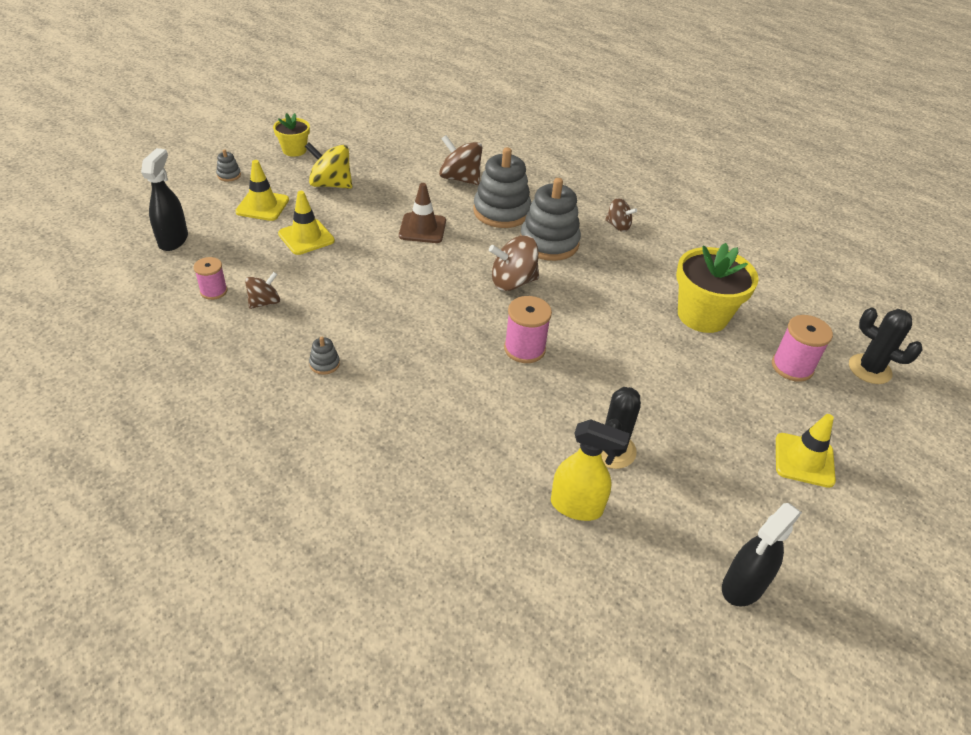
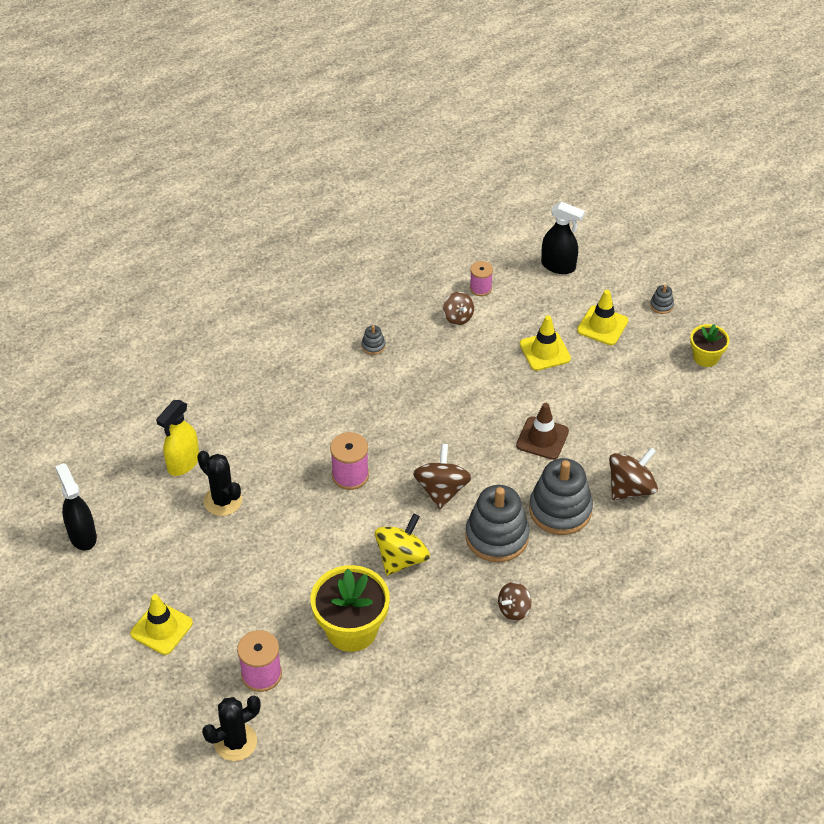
camera: 110 degrees right, 5 degrees up
yellow spinning top [305,142,352,189] -> yellow spinning top moved to [375,514,430,575]

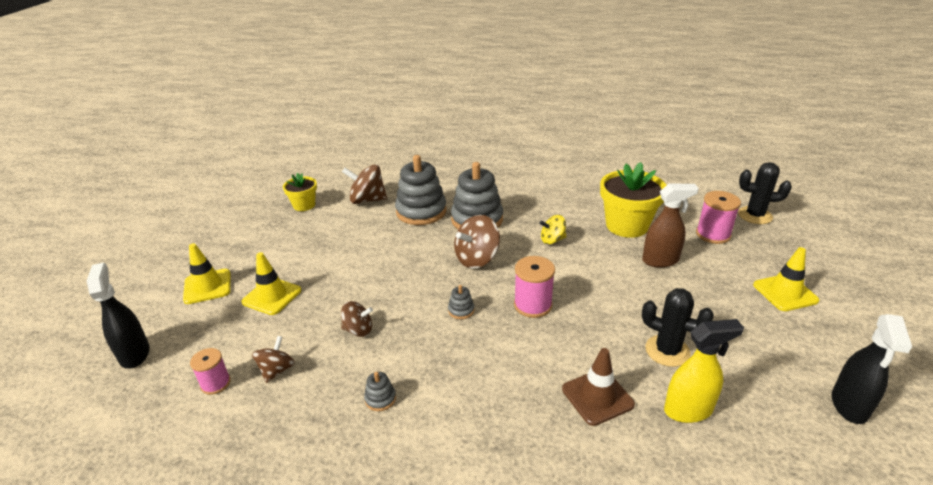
camera: 135 degrees left, 15 degrees down
black cactus [197,451,242,516] -> black cactus turned 60 degrees counterclockwise [642,288,714,367]
yellow spinning top [375,514,430,575] -> yellow spinning top [539,215,566,244], size x0.62
brown spinning top [498,582,531,621] -> brown spinning top moved to [341,301,373,337]
brown traffic cone [516,403,569,460] -> brown traffic cone moved to [562,348,635,426]
grey stacking toy [650,285,674,314] -> grey stacking toy moved to [448,285,474,319]
yellow flower pot [690,324,729,367] -> yellow flower pot moved to [283,173,317,211]
none -> brown spray bottle [642,184,699,268]

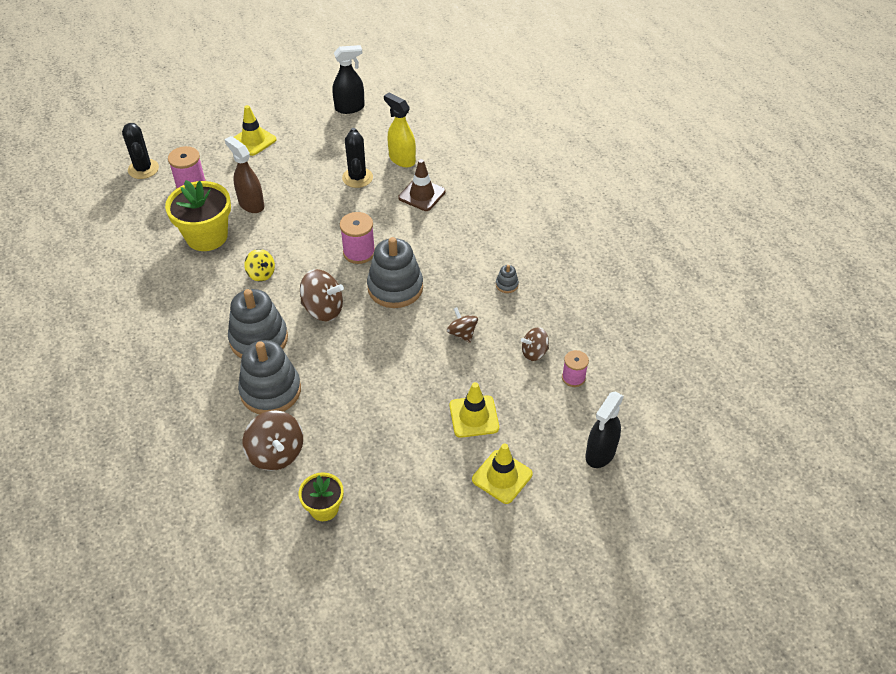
camera: 125 degrees left, 15 degrees up
grey stacking toy [448,285,474,319] -> grey stacking toy [367,237,423,308], size x2.42

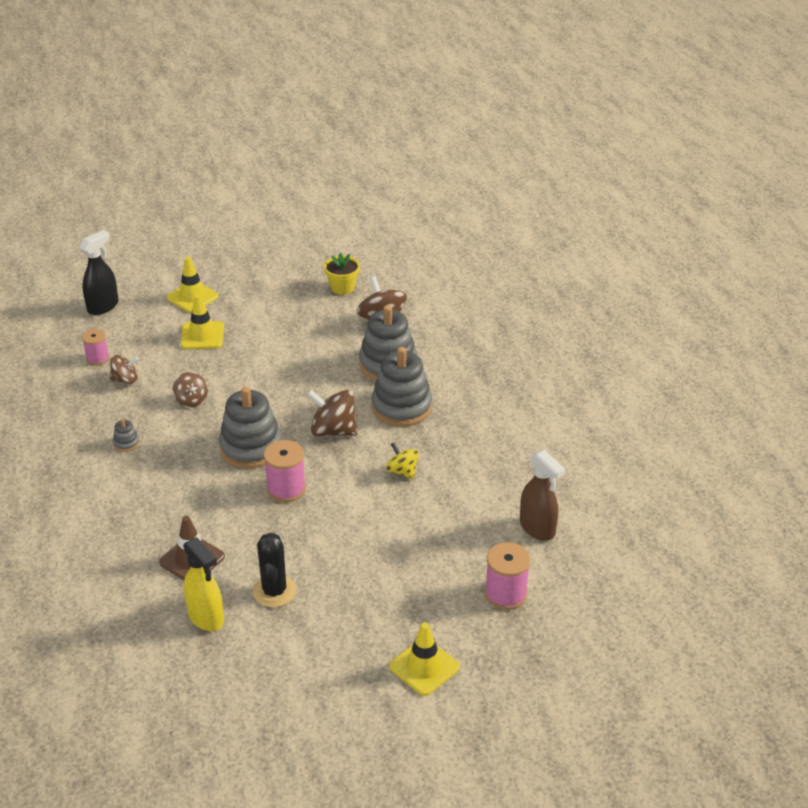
camera: 175 degrees left, 10 degrees down
black cactus [122,123,159,179] -> none
yellow flower pot [165,180,231,251] -> none
brown spray bottle [224,136,264,213] -> brown spray bottle moved to [520,450,565,541]
black spray bottle [332,45,365,114] -> none

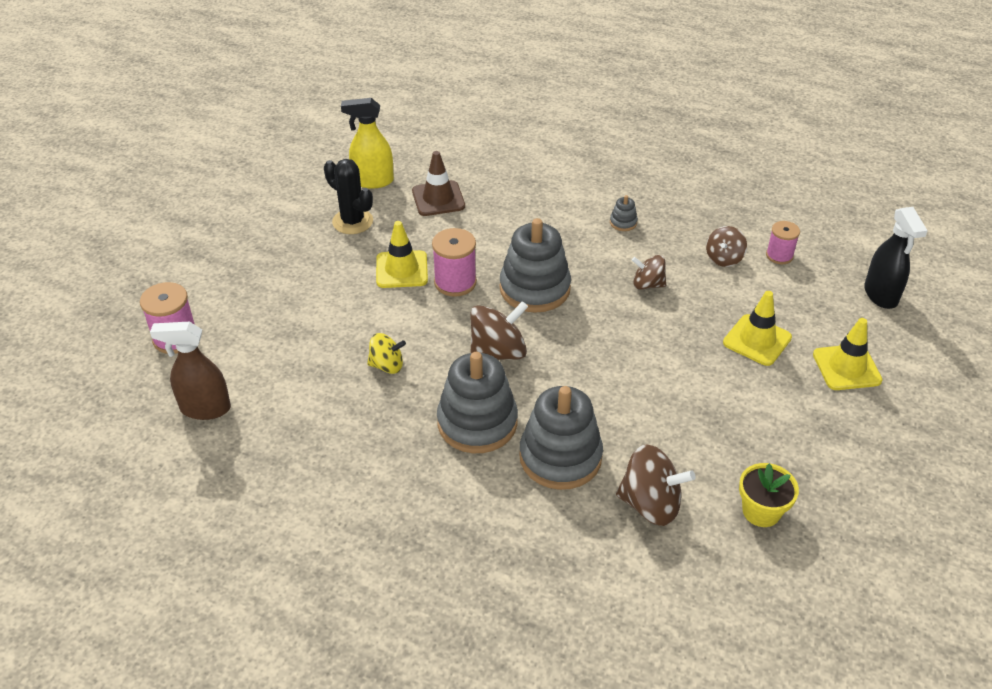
camera: 130 degrees right, 5 degrees up
yellow traffic cone [389,622,460,696] -> yellow traffic cone moved to [376,221,428,288]

